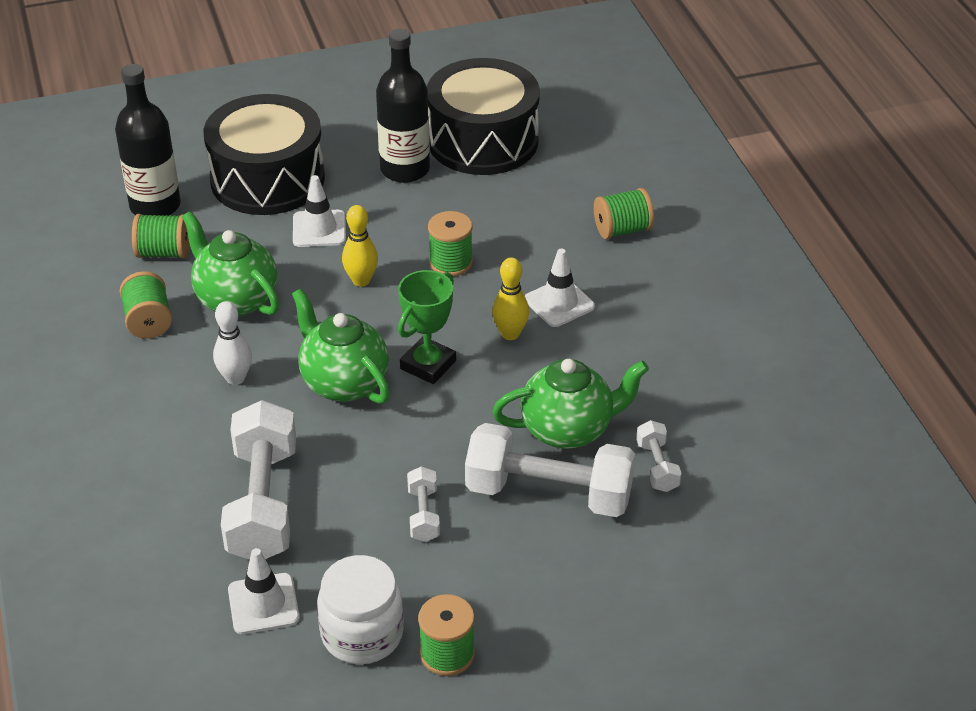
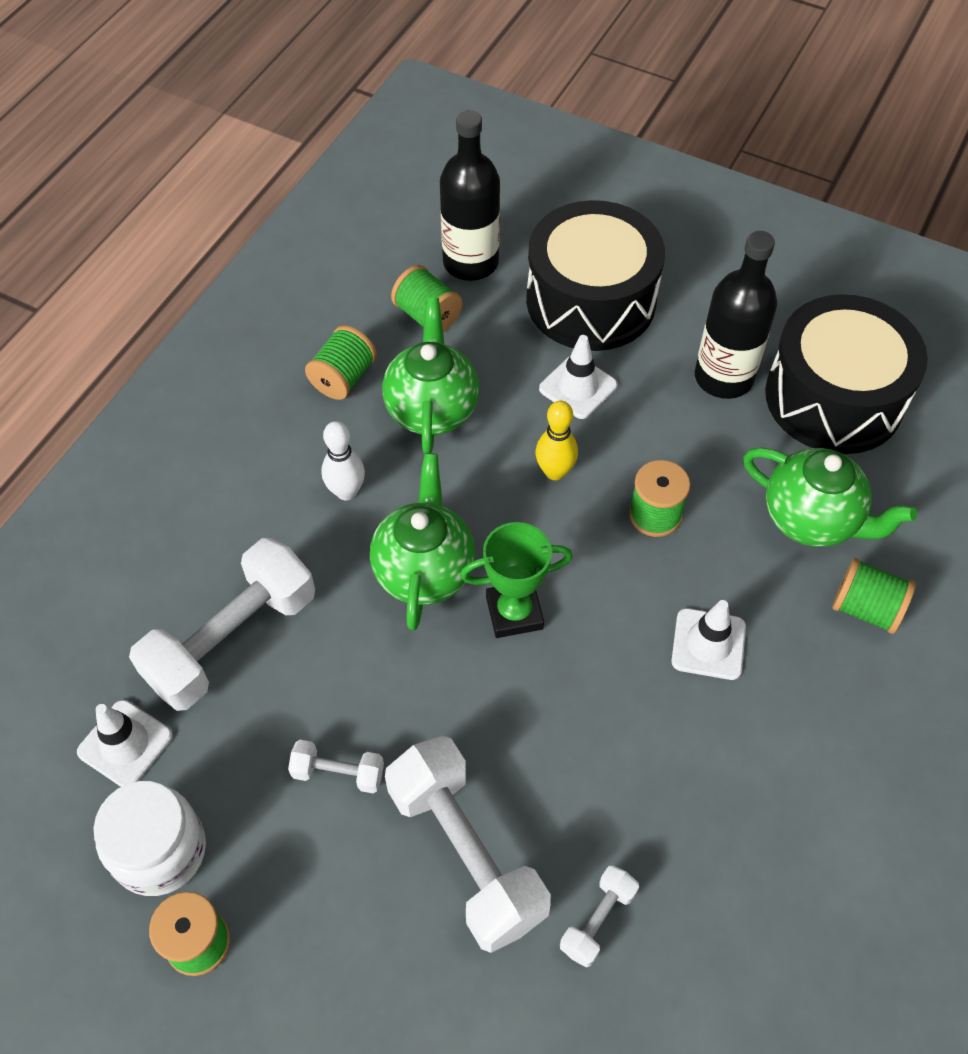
camera: 45 degrees right, 15 degrees up
white dumbbell [407,466,440,542] -> white dumbbell turned 60 degrees clockwise [288,740,384,793]
yellow bowling pin [492,258,529,340] -> none
green teapot [492,359,649,449] -> green teapot moved to [743,447,917,547]

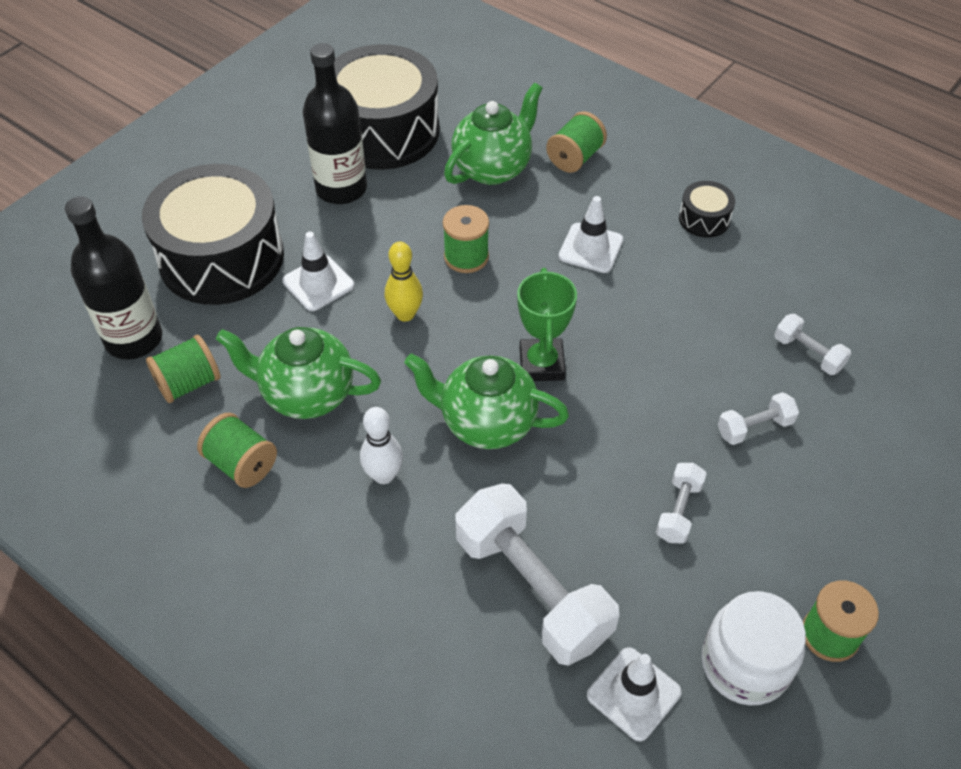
camera: 80 degrees left, 5 degrees down
white dumbbell [385,736,551,953] -> white dumbbell [718,392,799,445], size x0.46
none -> black drum [679,181,735,238]

